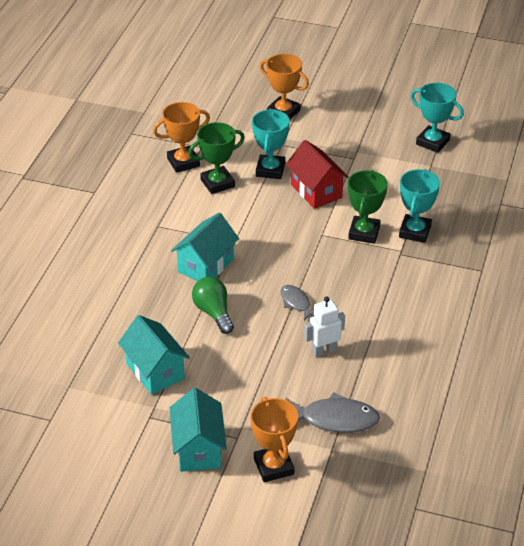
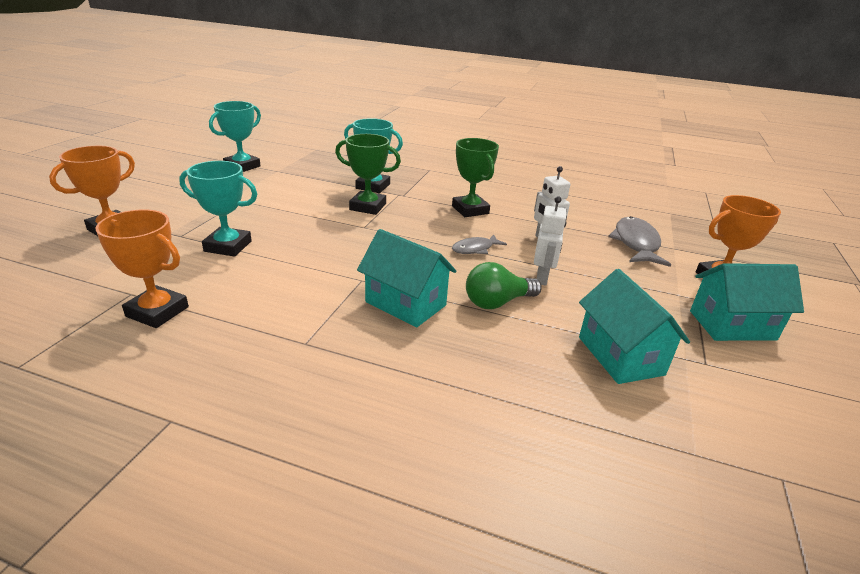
camera: 90 degrees left, 10 degrees down
turquoise house [118,315,190,395] -> turquoise house turned 75 degrees counterclockwise [579,269,690,384]
orange trophy [153,102,210,173] -> orange trophy turned 45 degrees counterclockwise [95,209,189,328]
green trophy [188,122,245,194] -> green trophy moved to [452,138,499,217]
red house [286,140,349,209] -> none
none -> white robot [534,196,567,286]

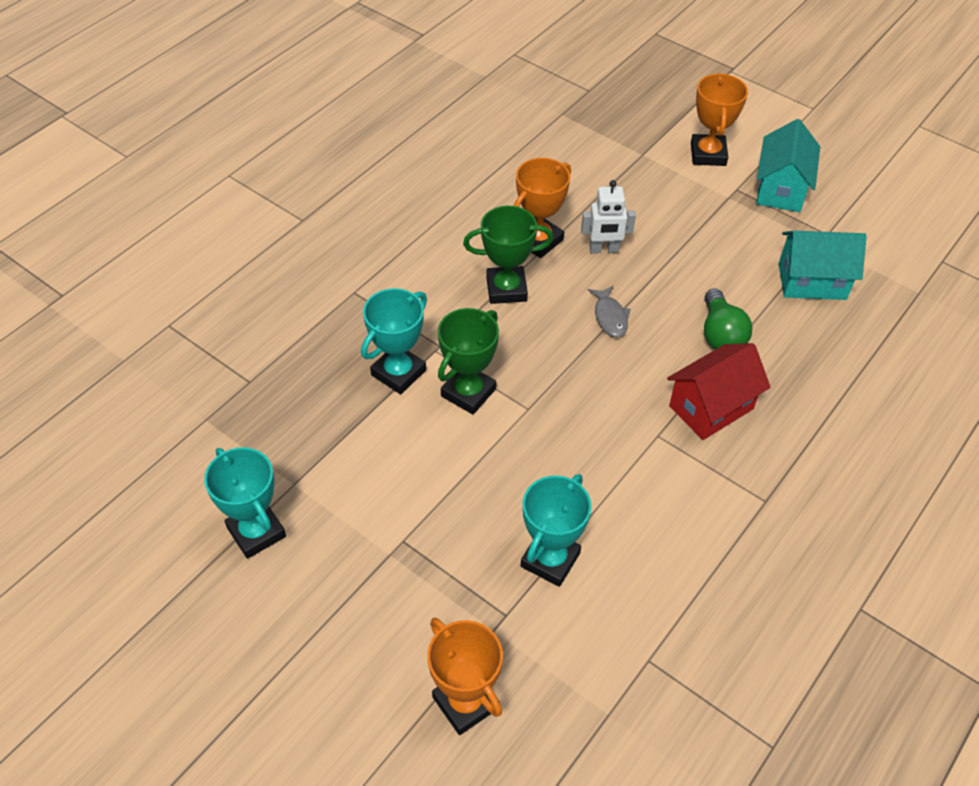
camera: 70 degrees left, 20 degrees up
orange trophy [95,209,189,328] -> orange trophy moved to [513,158,571,258]
turquoise house [357,229,456,327] -> red house [667,343,771,440]
white robot [534,196,567,286] -> none
grey fish [608,216,671,267] -> none

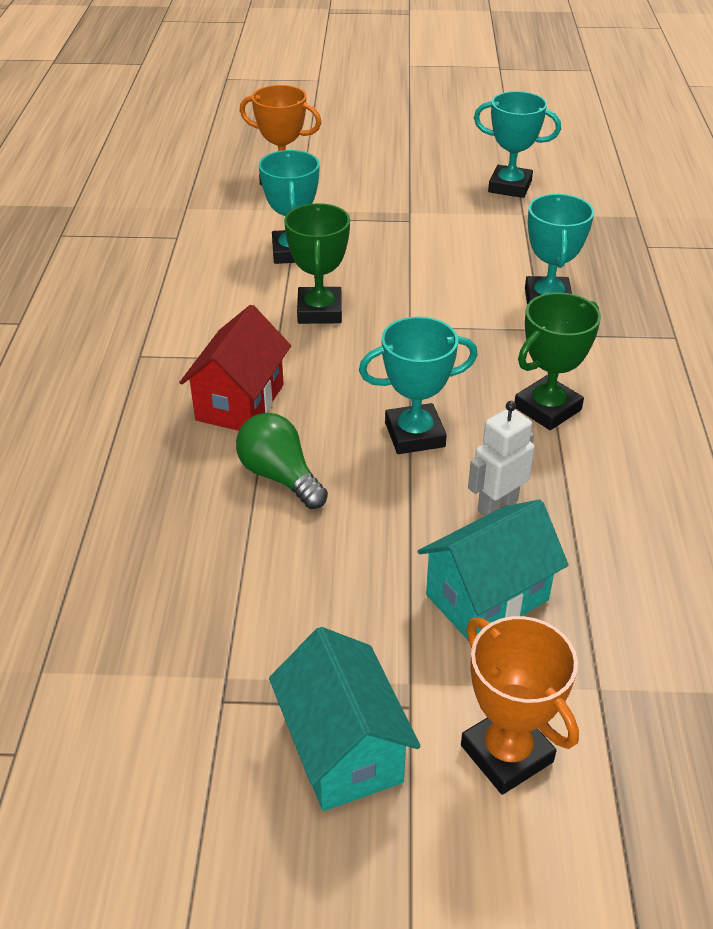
camera: 145 degrees right, 10 degrees down
green trophy [438,308,499,415] -> green trophy moved to [284,203,350,324]
orange trophy [513,158,571,258] -> none
grey fish [588,286,631,338] -> turquoise trophy [359,316,478,454]
turquoise house [779,231,867,300] -> turquoise house moved to [418,499,568,640]

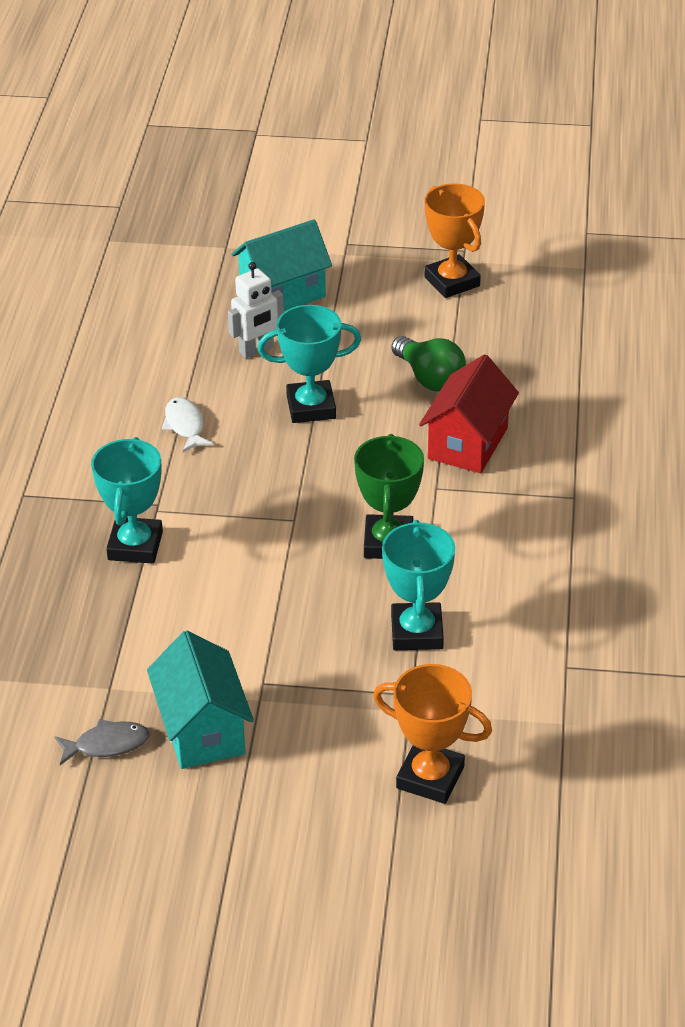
camera: 175 degrees left, 0 degrees up
turquoise house [269,627,421,811] -> turquoise house moved to [147,631,254,769]
orange trophy [461,616,579,795] -> orange trophy moved to [425,184,485,298]
turquoise trophy [474,91,561,198] -> grey fish [55,719,150,765]
green trophy [515,292,601,430] -> white fish [162,397,214,452]

